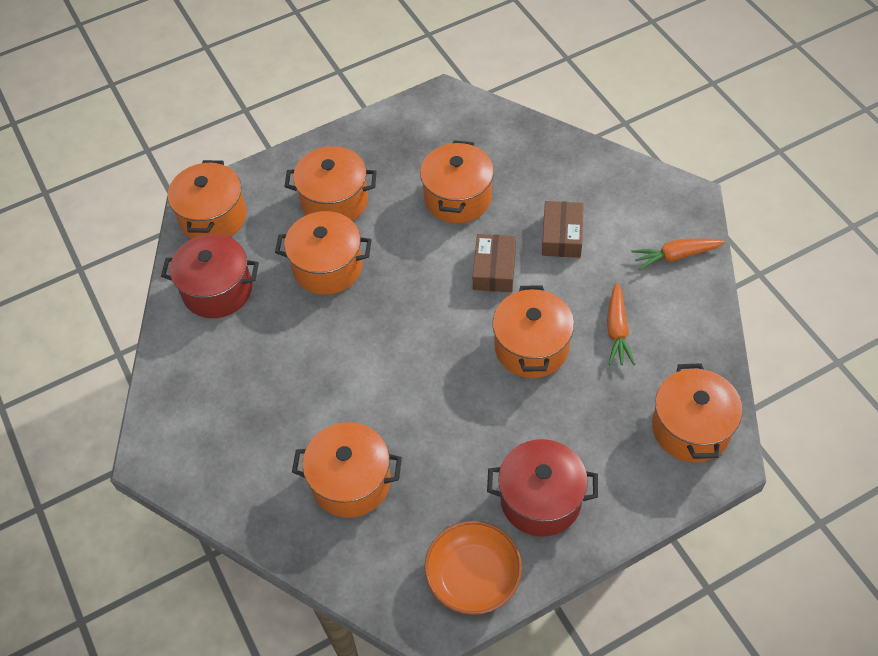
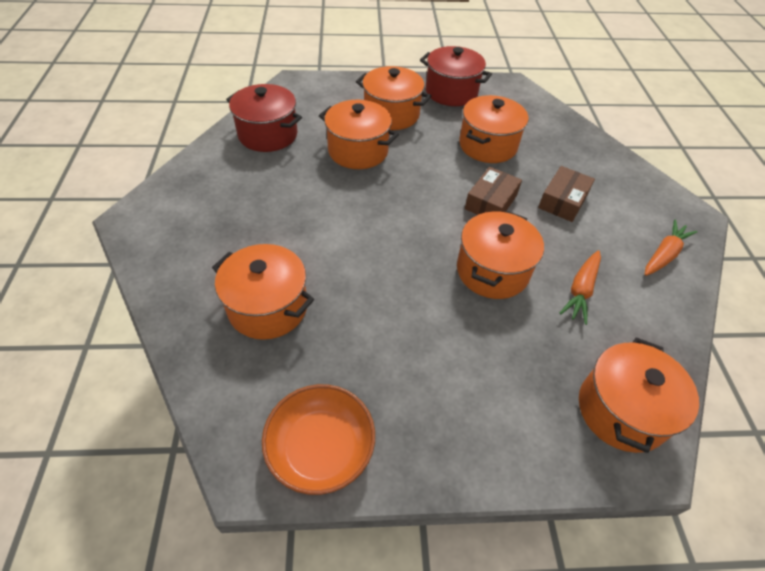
camera: 20 degrees right, 5 degrees down
orange pot [168,160,247,239] -> none
red pot [487,439,598,537] -> red pot moved to [420,46,492,106]
orange carrot [631,238,725,270] -> orange carrot turned 120 degrees clockwise [645,220,698,276]

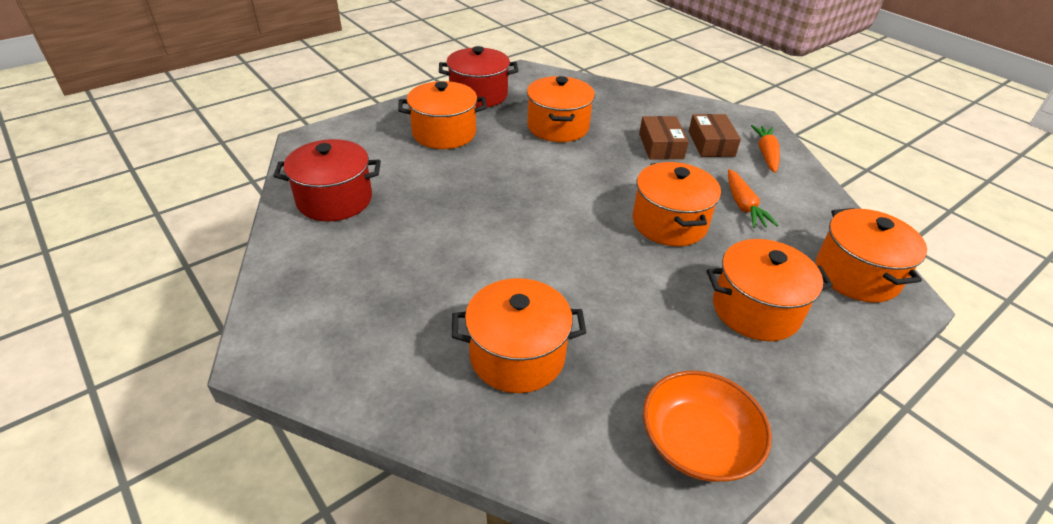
camera: 35 degrees left, 10 degrees down
orange pot [319,100,399,169] -> orange pot moved to [707,239,833,341]
brown box [465,167,522,215] -> brown box moved to [688,114,741,157]

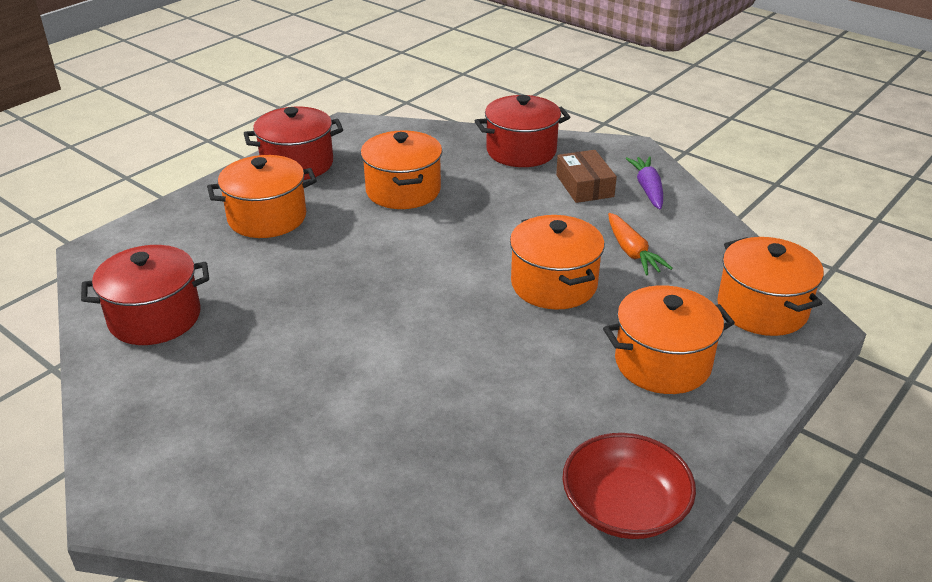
camera: 10 degrees left, 5 degrees down
orange pot [452,278,587,393] -> none
brown box [639,116,689,160] -> none
orange bowl [643,371,772,482] -> red bowl [562,433,696,539]
orange carrot [751,125,780,173] -> purple carrot [626,156,663,210]
none -> red pot [475,95,571,167]

